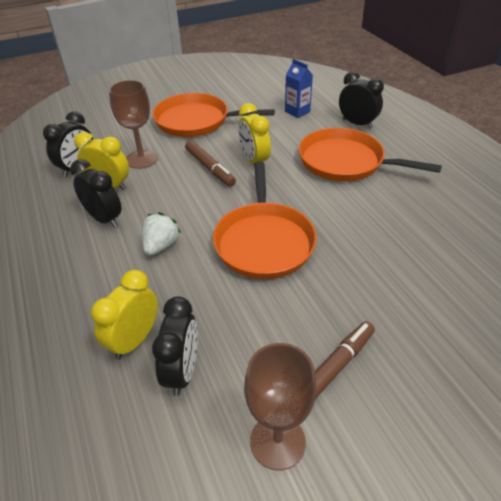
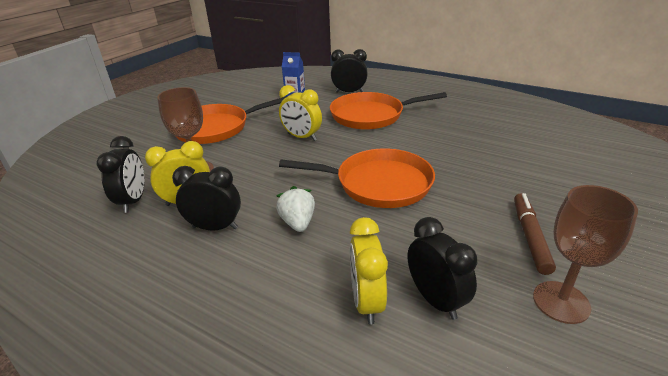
camera: 35 degrees left, 10 degrees down
brown marker [185,140,236,187] -> none
orange pan [213,162,317,279] -> orange pan turned 45 degrees counterclockwise [279,149,435,208]

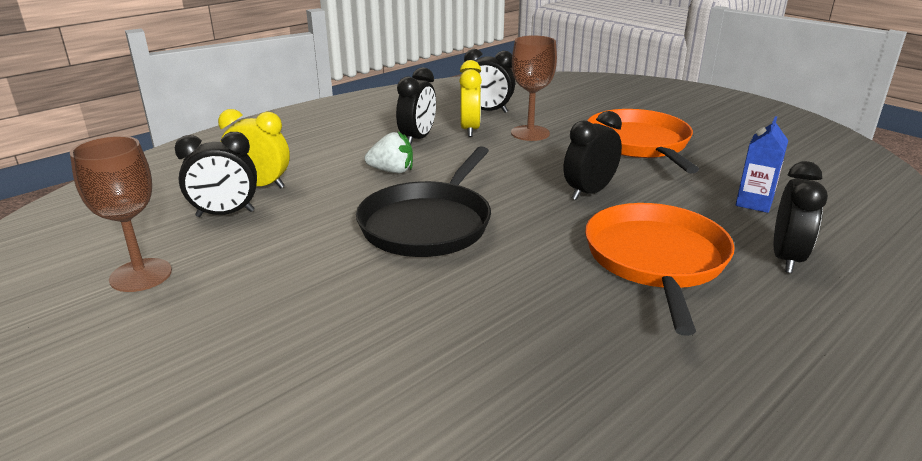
camera: 105 degrees right, 5 degrees down
yellow clock [279,85,322,141] -> black clock [564,111,622,200]
orange pan [279,149,435,208] -> black pan [356,146,491,257]
brown marker [514,193,556,275] -> none

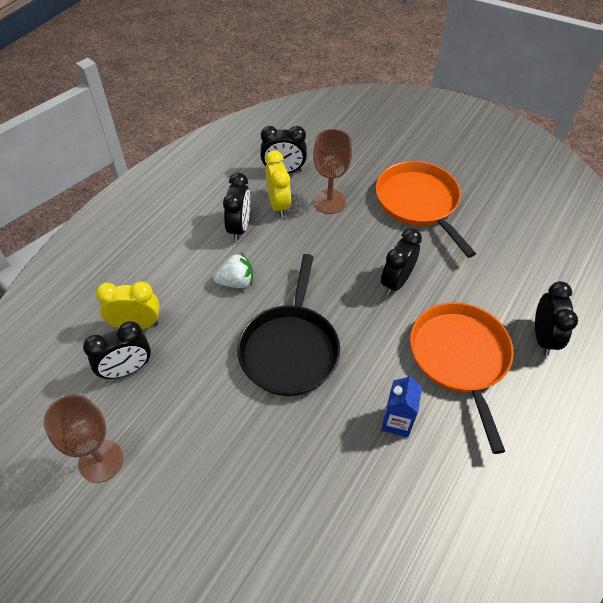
camera: 15 degrees left, 25 degrees up
blue carton [736,116,789,213] -> blue carton moved to [382,374,422,437]

